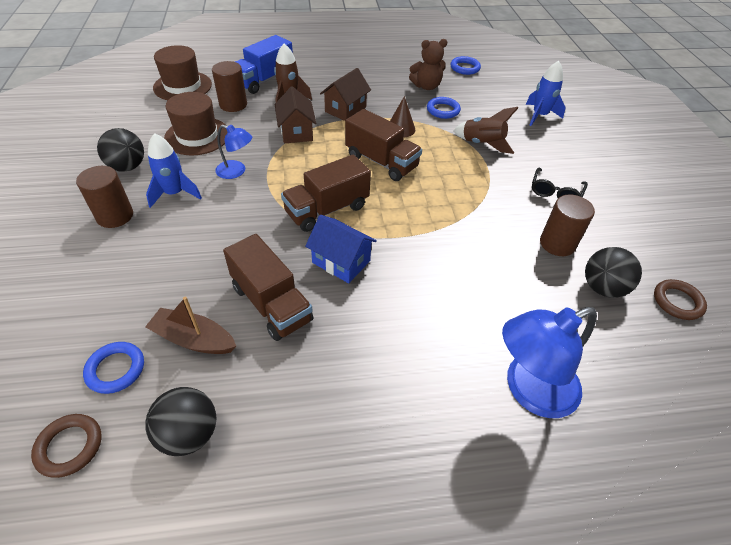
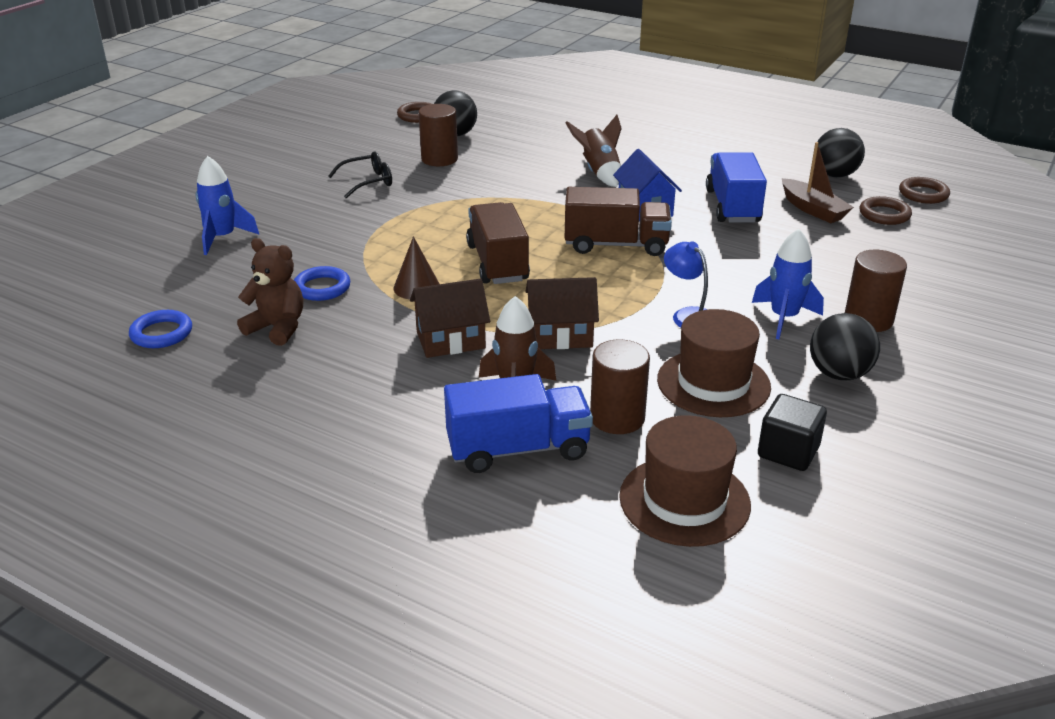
camera: 140 degrees left, 15 degrees down
blue ring [83,342,144,394] -> brown ring [860,196,912,225]
brown truck [223,234,314,341] -> blue truck [706,152,767,223]
brown house [275,86,316,143] -> brown house turned 60 degrees clockwise [525,277,599,349]
brown rocket [453,107,518,154] -> brown rocket moved to [566,115,622,187]
blue lamp [502,307,597,418] -> none
none -> black cube [758,394,827,471]

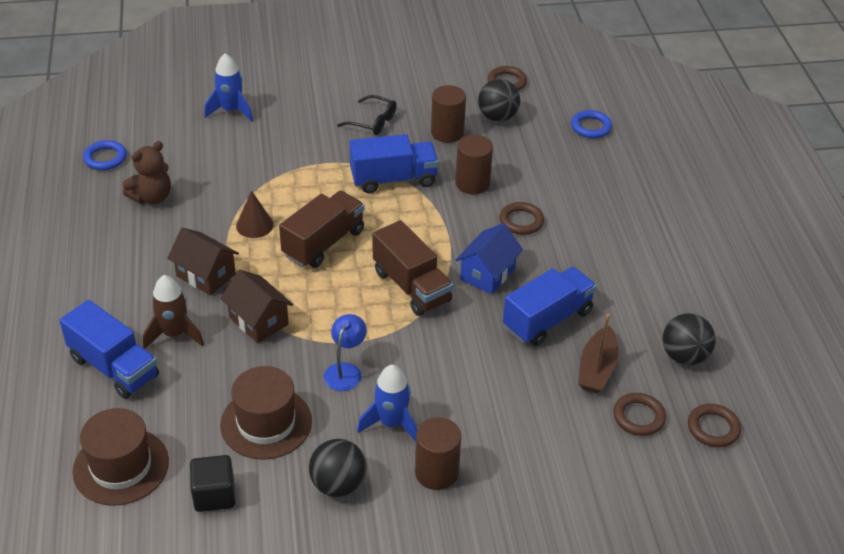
camera: 50 degrees right, 10 degrees up
brown teddy bear [237,238,303,346] -> brown teddy bear turned 60 degrees clockwise [123,141,171,204]
blue ring [294,266,350,301] -> blue ring moved to [571,110,612,138]
brown rocket [566,115,622,187] -> brown ring [499,202,544,235]
brown cylinder [590,339,650,434] -> brown cylinder moved to [455,135,493,194]
none -> blue truck [350,134,439,193]

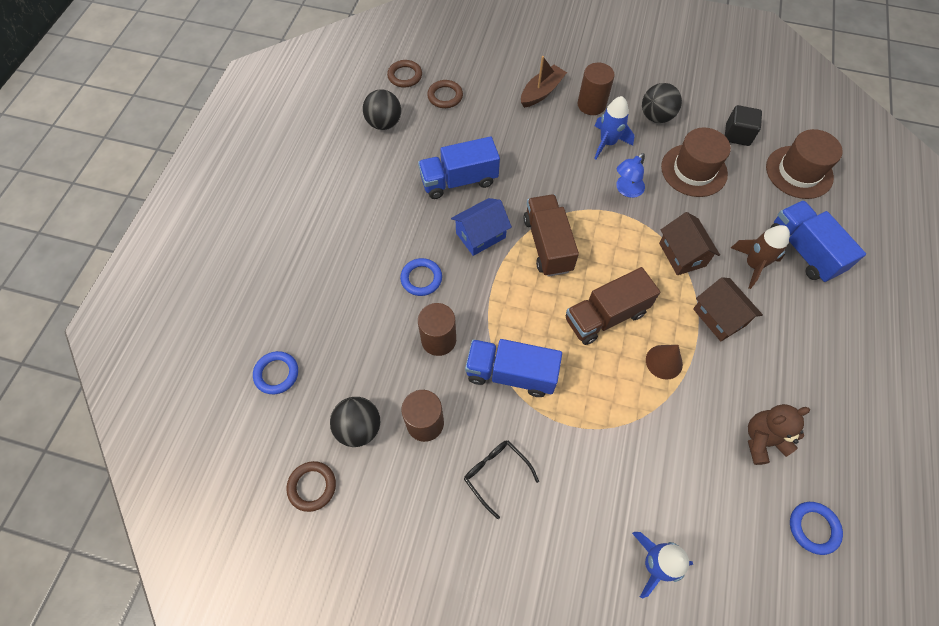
camera: 155 degrees left, 20 degrees up
brown ring [499,202,544,235] -> blue ring [400,258,442,296]
brown boat [578,314,618,393] -> brown boat moved to [521,56,567,108]

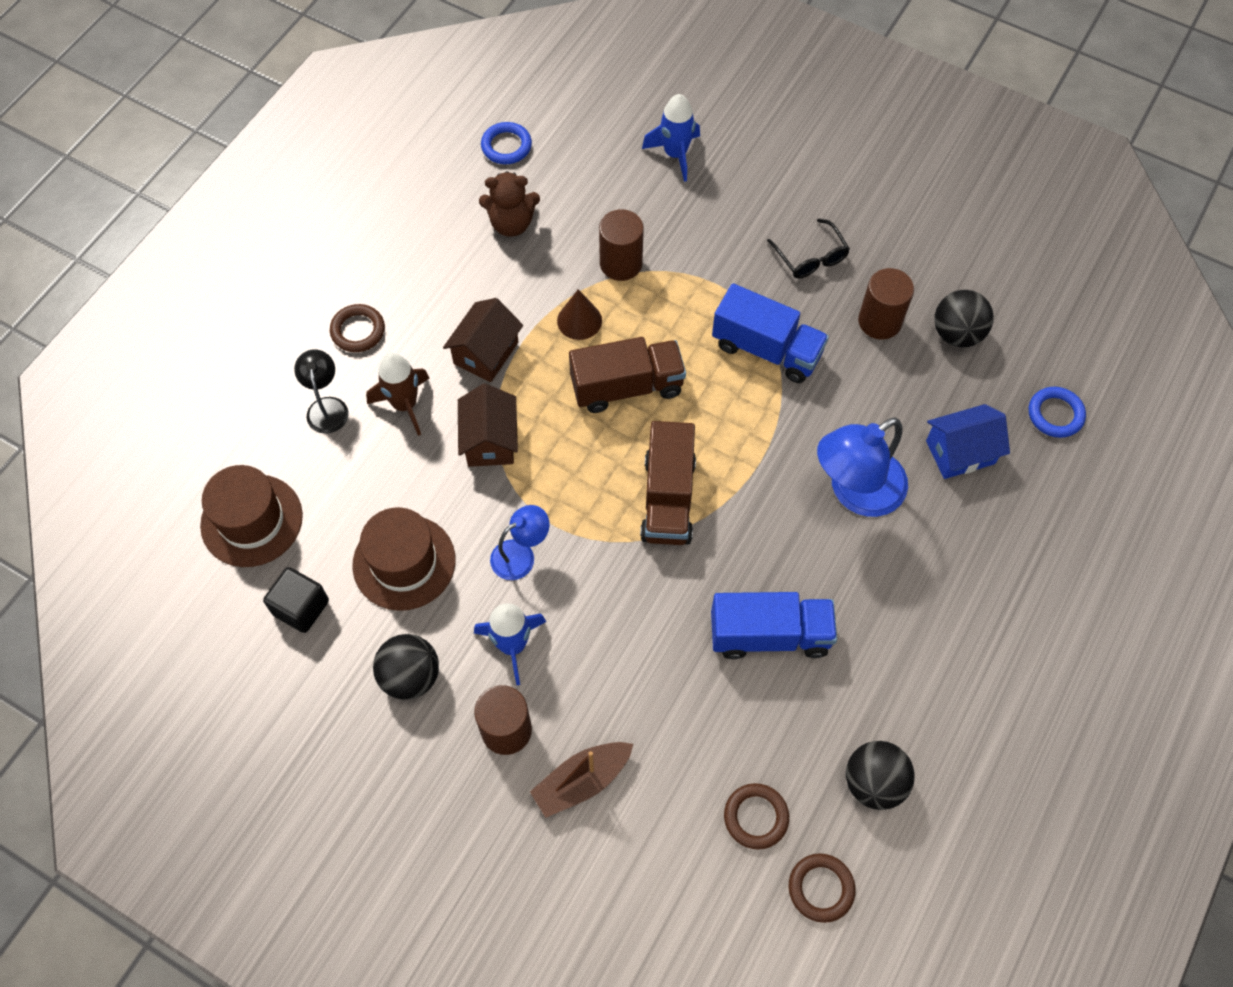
camera: 165 degrees left, 0 degrees up
brown ring [286,461,336,512] -> brown ring moved to [330,304,385,352]
blue ring [400,258,442,296] -> blue lamp [817,417,908,517]
brown cylinder [418,303,456,356] -> brown cylinder moved to [599,209,644,281]
blue house [451,198,512,256] -> blue house moved to [926,404,1010,479]
brown house [693,277,763,341] -> brown house turned 45 degrees clockwise [443,298,523,382]
blue truck [771,200,866,282] -> black lamp [294,349,348,434]

